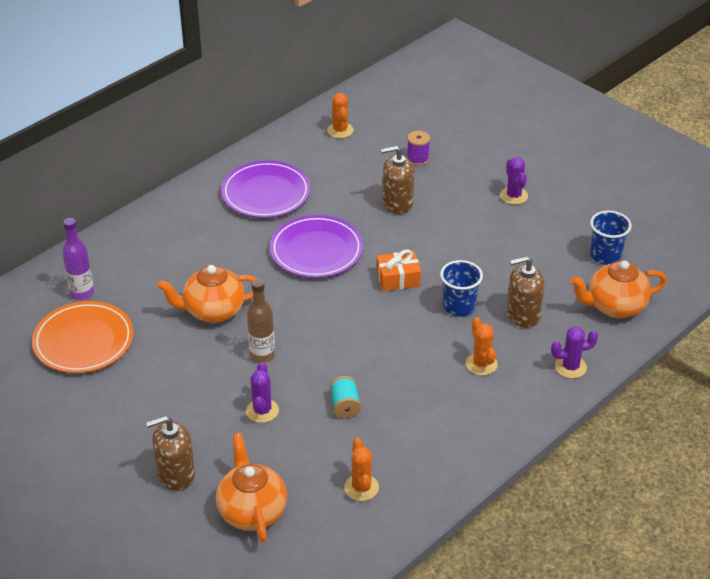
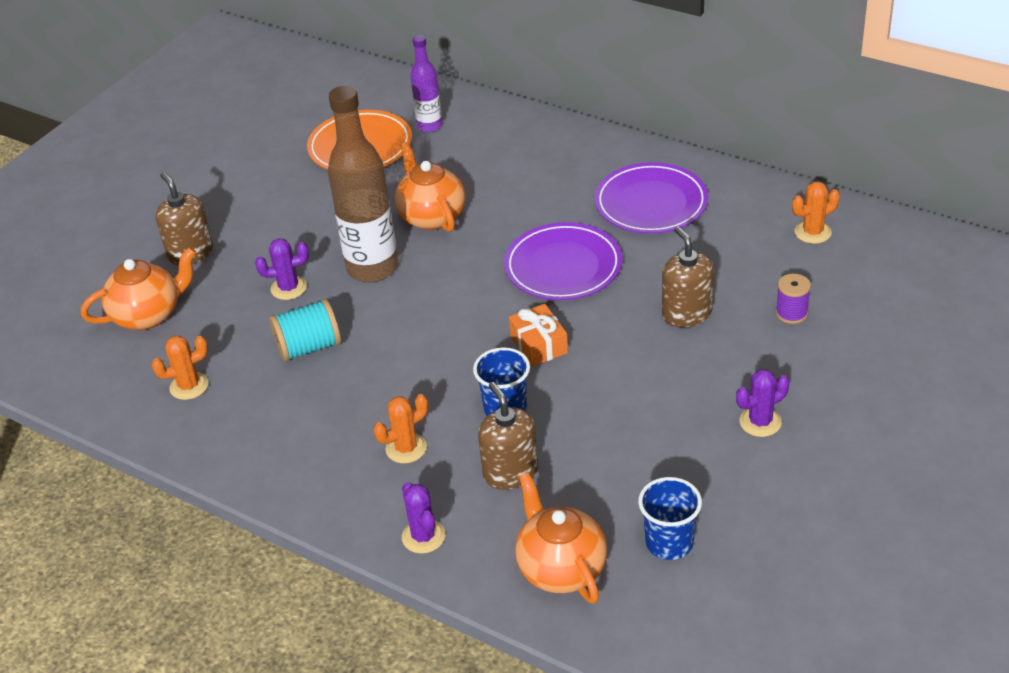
camera: 80 degrees right, 0 degrees up
brown bottle [247,279,275,363] -> brown bottle [328,86,398,282], size x1.83
turquoise spool [330,376,361,418] -> turquoise spool [269,299,341,362], size x1.51

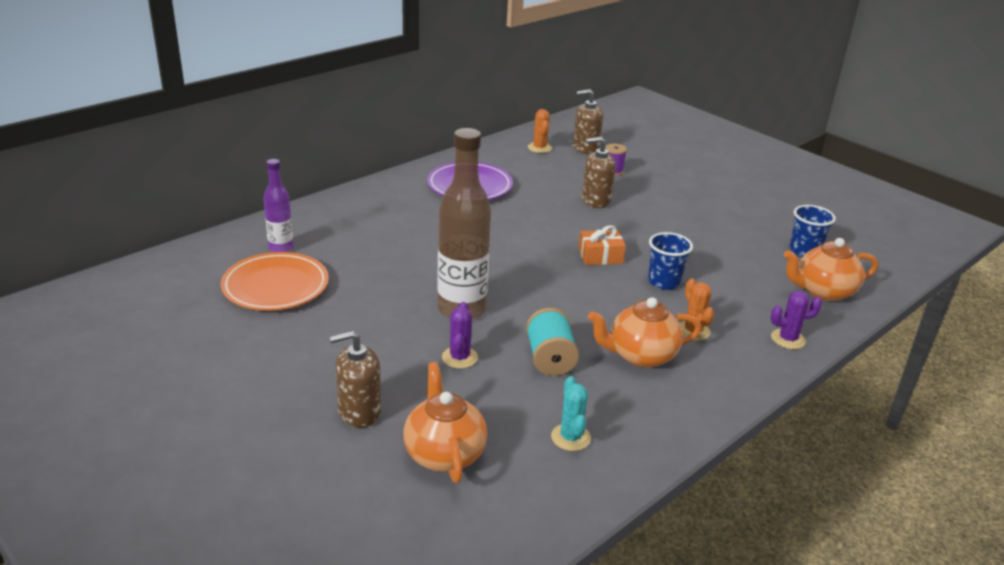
camera: 80 degrees left, 10 degrees down
orange cactus [151,335,209,400] -> turquoise cactus [551,376,591,451]
orange teapot [395,142,465,232] -> orange teapot moved to [588,297,702,368]
brown soap dispenser [478,382,538,490] -> brown soap dispenser moved to [573,89,603,154]
purple plate [504,222,622,300] -> none
purple cactus [736,369,789,437] -> none

